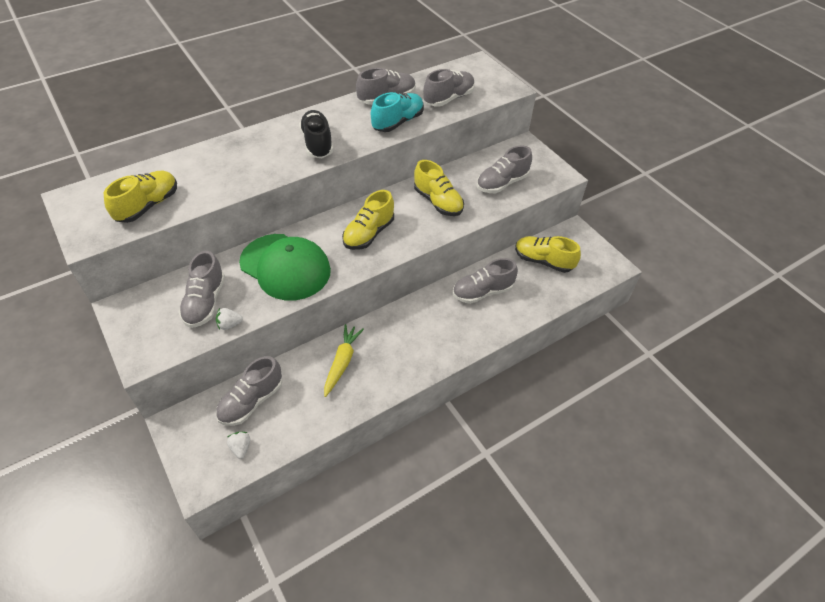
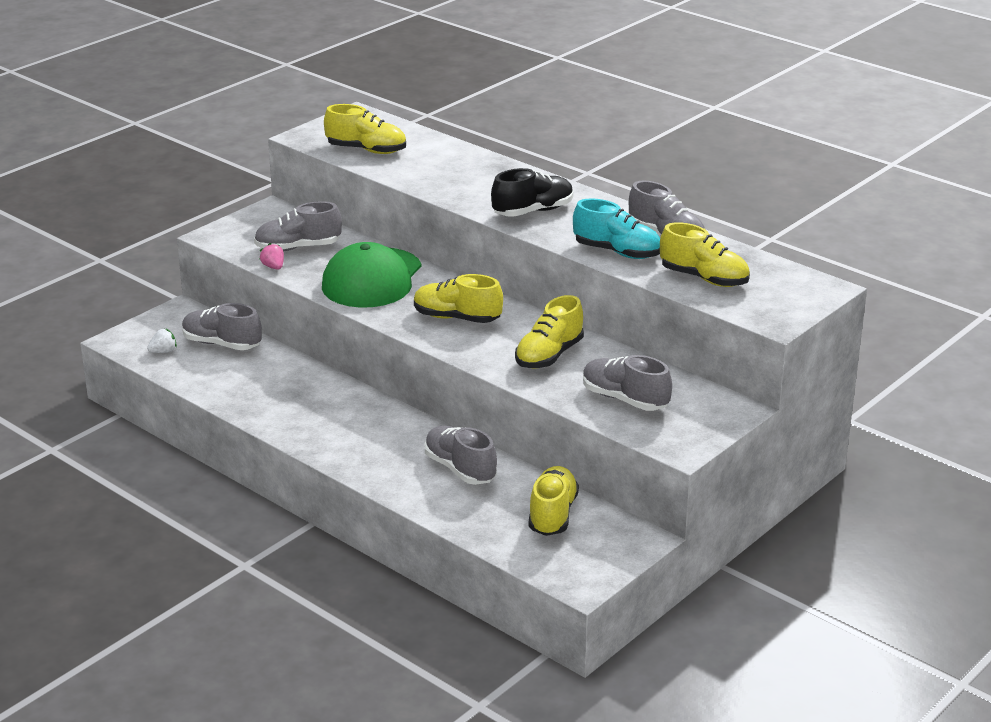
camera: 75 degrees right, 20 degrees down
white strawberry [216,308,243,330] -> pink strawberry [259,243,284,270]
yellow carrot [324,324,364,397] -> none
grey shoe [424,69,475,107] -> yellow shoe [660,222,750,287]

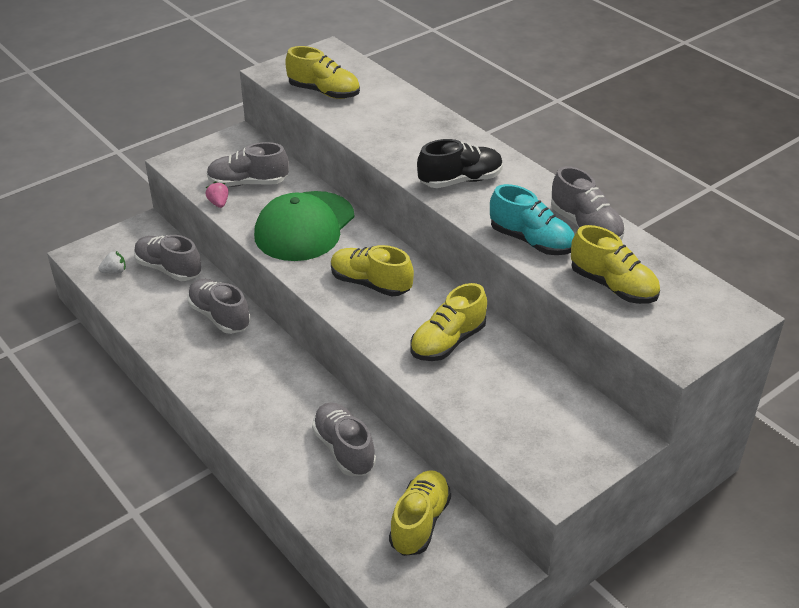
camera: 10 degrees right, 10 degrees up
grey shoe [583,355,672,411] -> grey shoe moved to [187,279,250,334]

